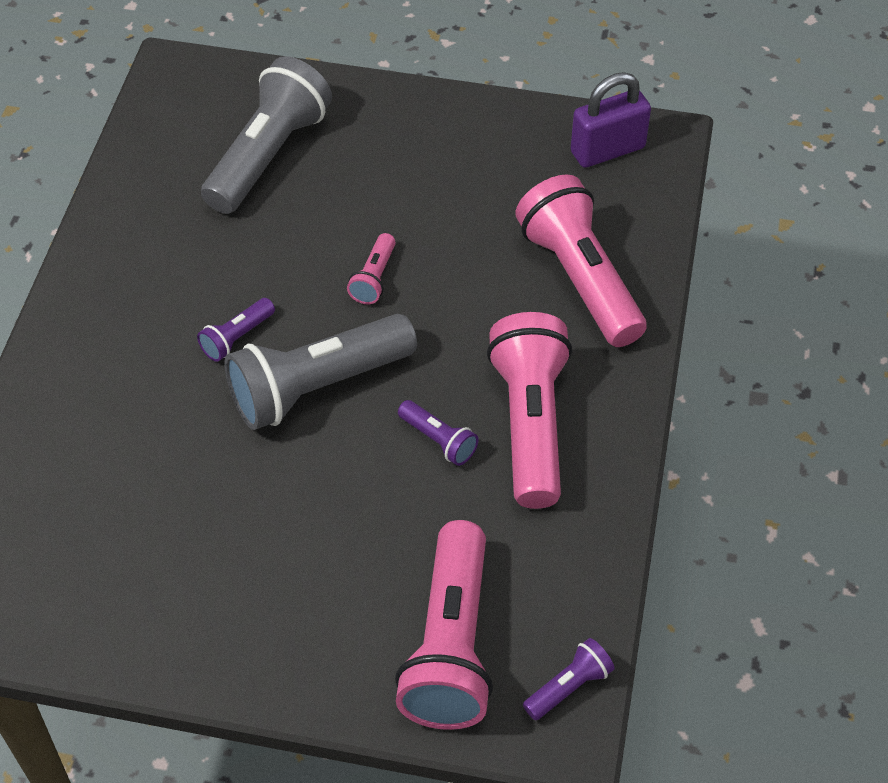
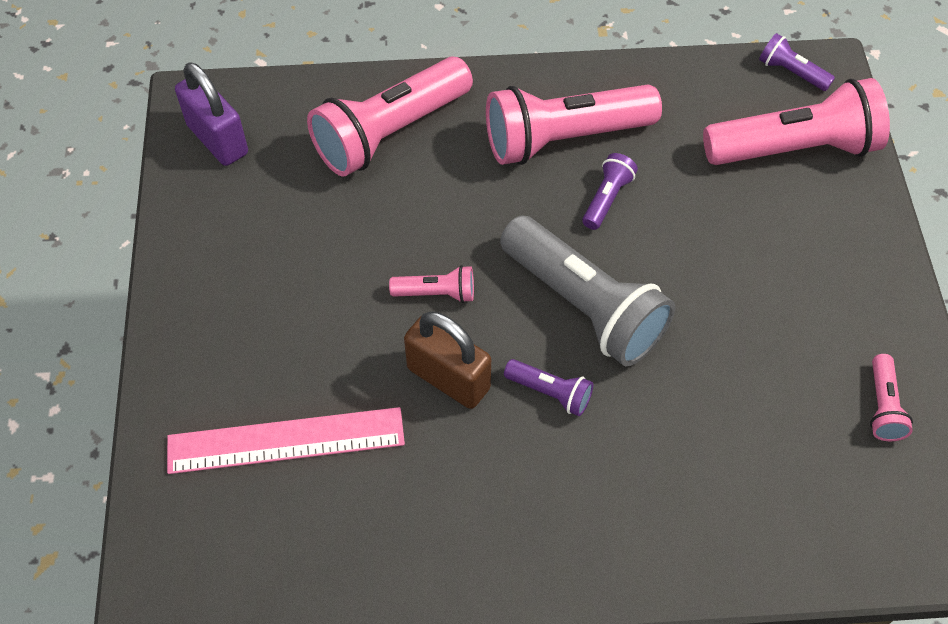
camera: 105 degrees left, 5 degrees up
grey flashlight [201,56,332,214] -> pink ruler [167,407,405,474]
none -> brown padlock [404,311,491,409]
none -> pink flashlight [870,354,913,441]

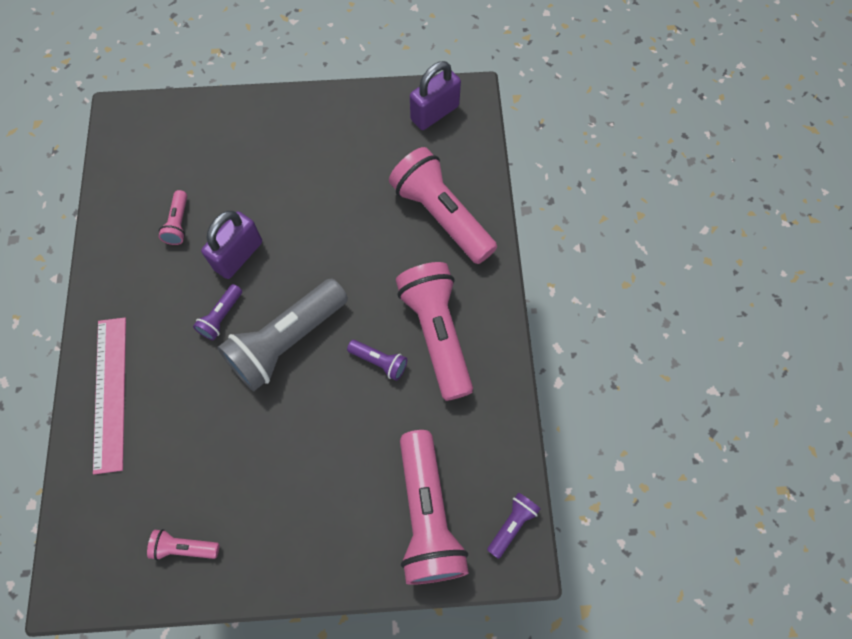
camera: 90 degrees right, 10 degrees up
pink ruler [167,407,405,474] -> pink ruler moved to [93,318,126,474]
pink flashlight [389,265,474,303] -> pink flashlight moved to [159,190,187,245]
brown padlock [404,311,491,409] -> purple padlock [201,211,262,279]

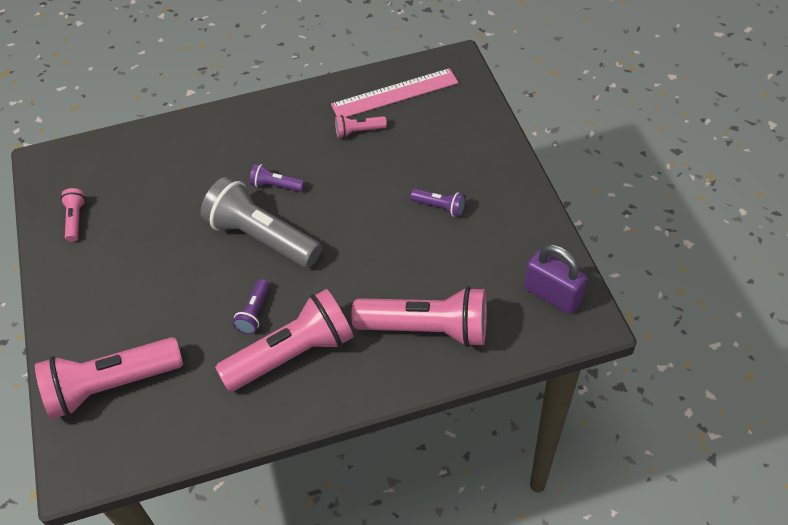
camera: 80 degrees right, 15 degrees down
pink ruler [93,318,126,474] -> pink ruler moved to [331,68,458,117]
purple padlock [201,211,262,279] -> none
pink flashlight [389,147,497,264] -> pink flashlight turned 60 degrees clockwise [351,286,487,347]
purple flashlight [487,492,541,559] -> purple flashlight moved to [410,189,466,217]

